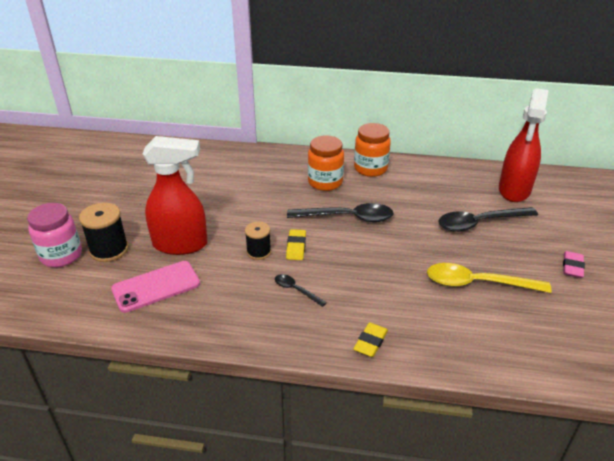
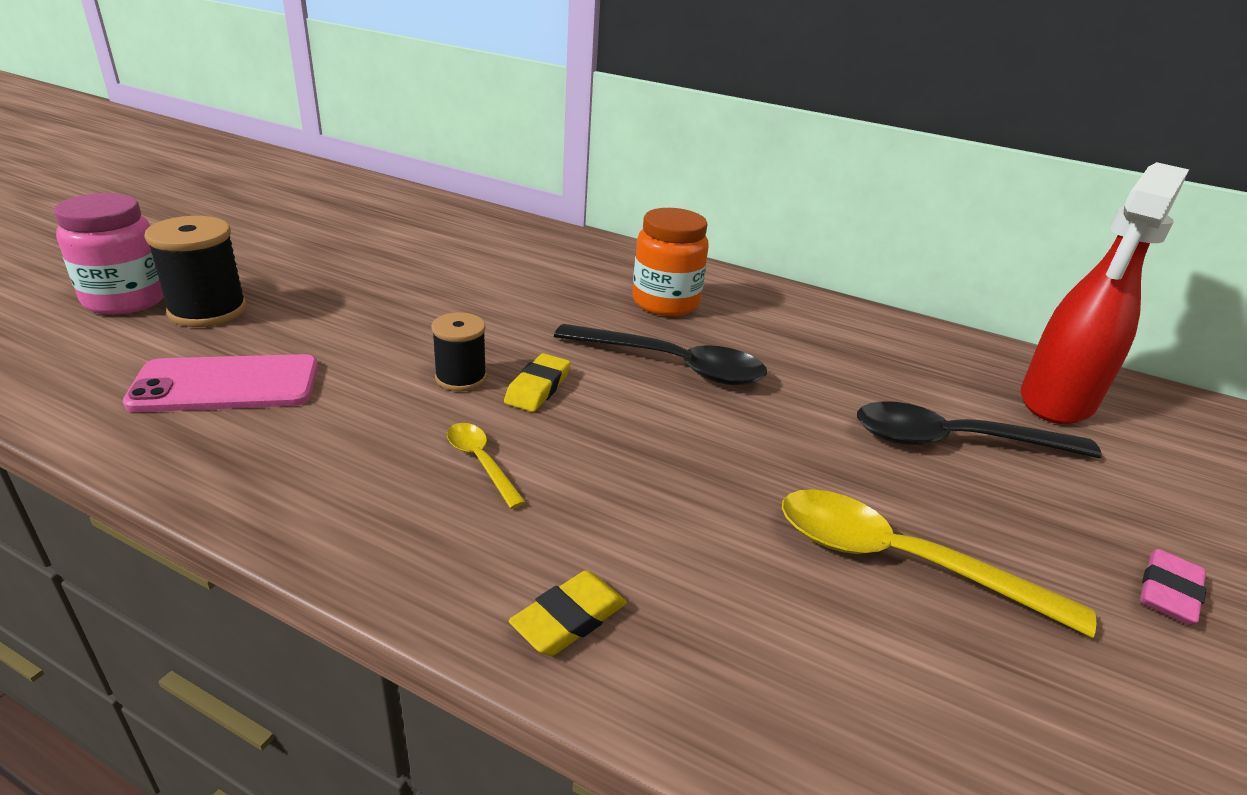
camera: 15 degrees right, 5 degrees down
red spray bottle [143,136,208,255] -> none
black spoon [275,274,327,307] -> yellow spoon [447,423,526,509]
orange jar [354,123,391,177] -> none

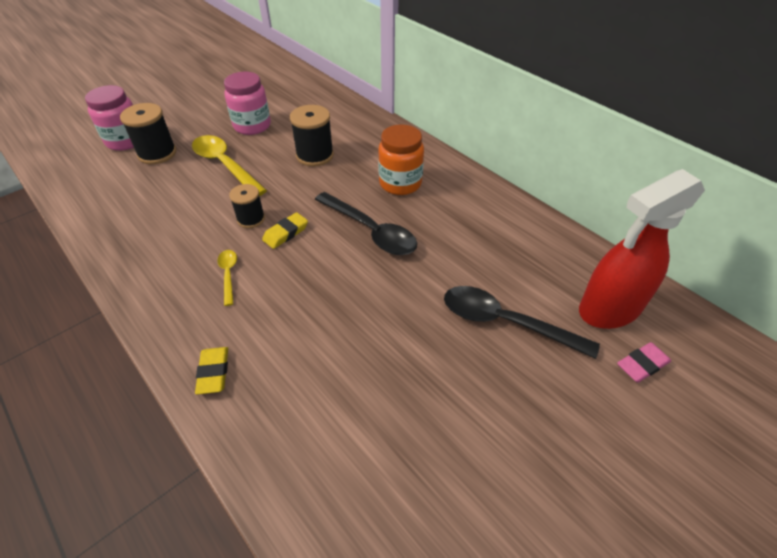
camera: 25 degrees right, 15 degrees up
pink phone [123,354,318,412] -> none
yellow eraser [509,570,627,656] -> yellow eraser turned 75 degrees counterclockwise [195,347,228,395]
yellow spoon [782,489,1096,638] -> yellow spoon moved to [192,135,267,196]
pink eraser [1140,549,1206,625] -> pink eraser moved to [617,342,671,383]
none -> pink jar [224,72,271,135]
none -> black spool [290,105,334,166]

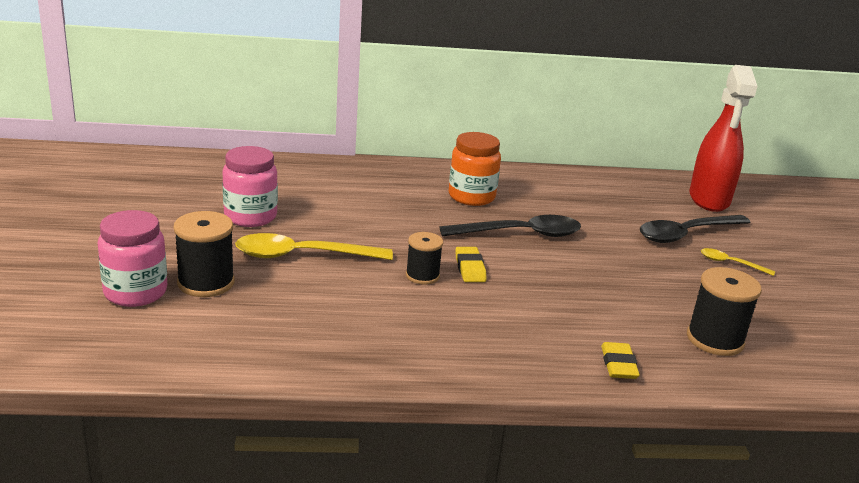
camera: 55 degrees left, 20 degrees down
yellow eraser [195,347,228,395] -> yellow eraser turned 60 degrees clockwise [601,342,640,379]
yellow spoon [217,250,237,306] -> yellow spoon moved to [701,248,775,276]
black spool [290,105,334,166] -> black spool moved to [687,267,762,356]
pink eraser [617,342,671,383] -> none

